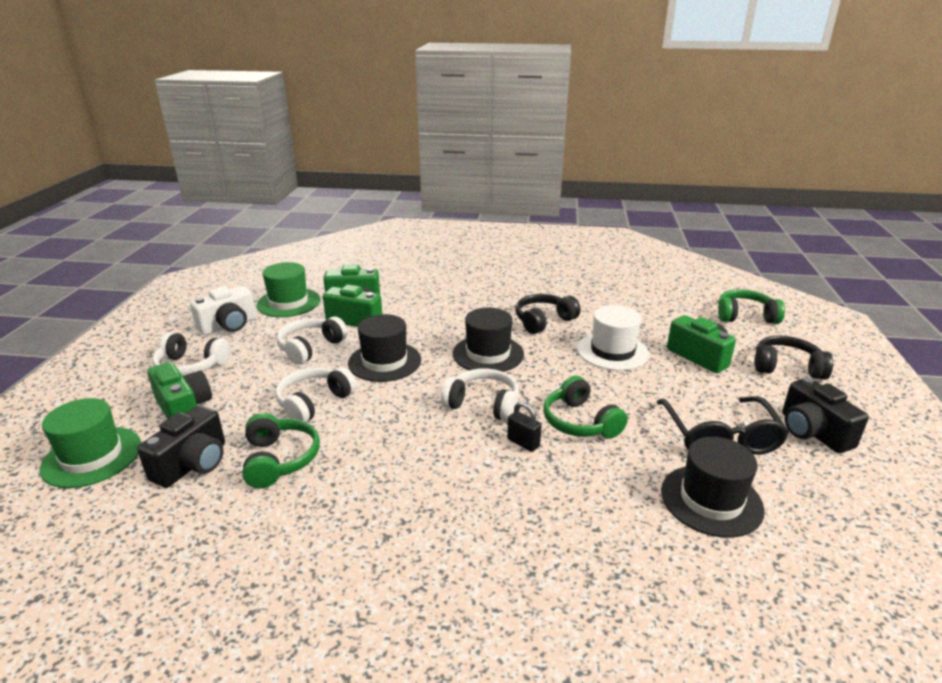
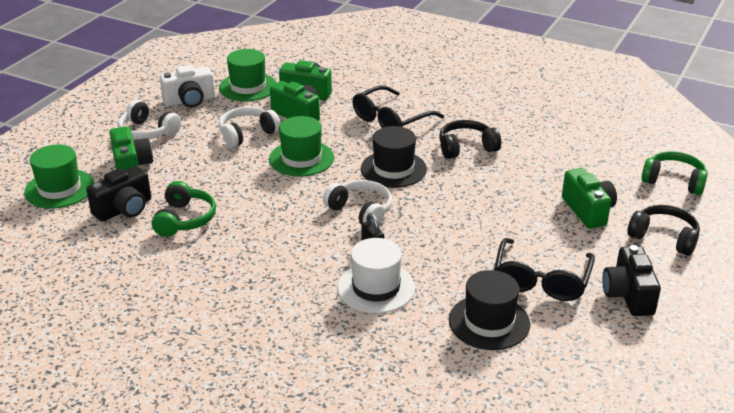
camera: 20 degrees right, 5 degrees up
white headphones [275,367,357,422] -> none
black hat [348,314,421,382] -> green hat [269,116,334,177]
green headphones [543,376,628,438] -> none
white hat [577,305,649,371] -> white hat moved to [337,238,415,314]
none -> black glasses [353,85,444,128]

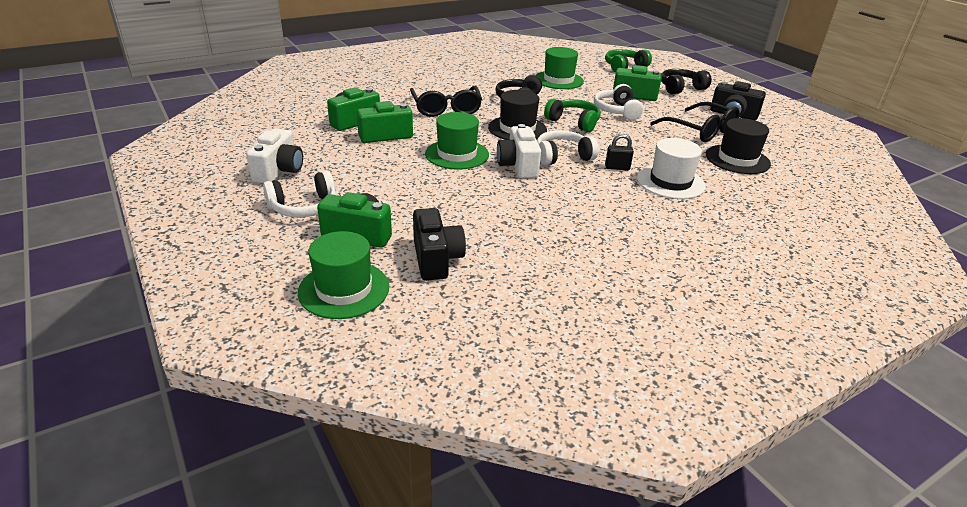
camera: 60 degrees left, 0 degrees up
green headphones [152,181,216,237] -> green headphones moved to [544,98,601,132]
green hat [219,49,277,101] -> green hat moved to [536,47,584,89]
white headphones [219,107,280,148] -> white headphones moved to [594,84,643,120]
none -> white camera [497,124,541,179]

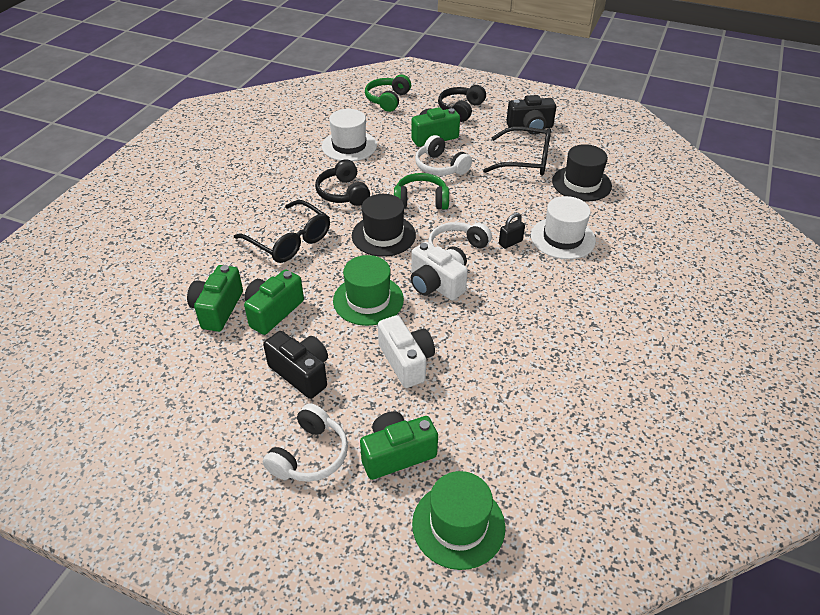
camera: 35 degrees left, 10 degrees up
white camera [246,128,303,183] -> white camera moved to [378,315,435,388]
black camera [413,208,466,281] -> black camera moved to [263,331,328,399]
green hat [536,47,584,89] -> white hat [322,109,377,161]

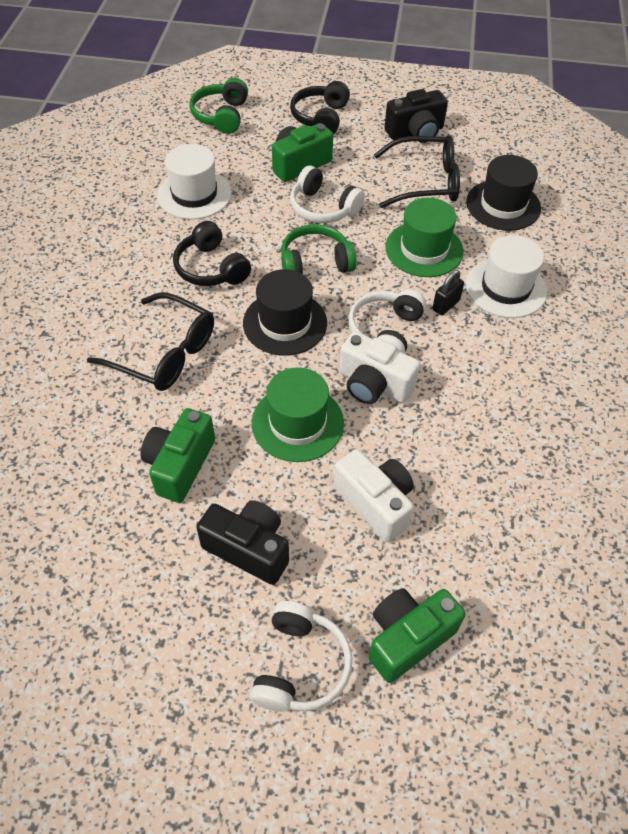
camera: 15 degrees left, 10 degrees up
green camera [187,265,243,332] -> none
green hat [412,471,505,570] -> green hat moved to [385,198,464,277]

